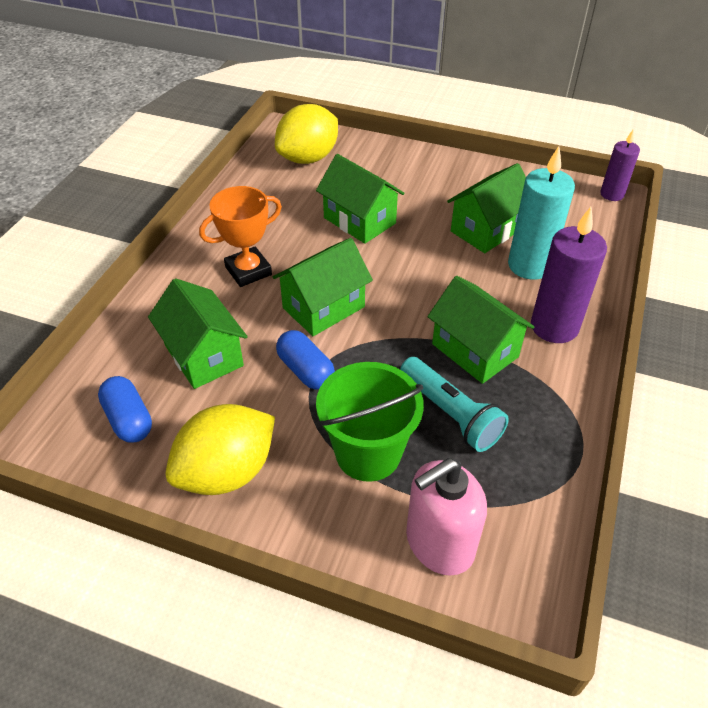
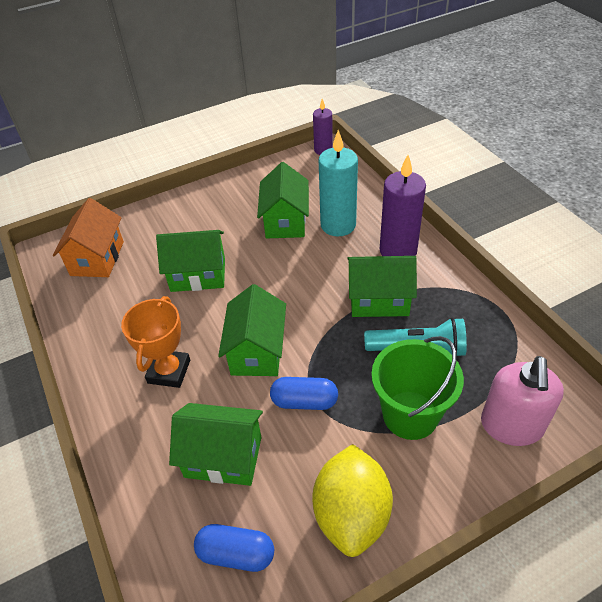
camera: 45 degrees left, 0 degrees up
yellow lemon [275,104,338,164] -> orange house [53,198,124,277]

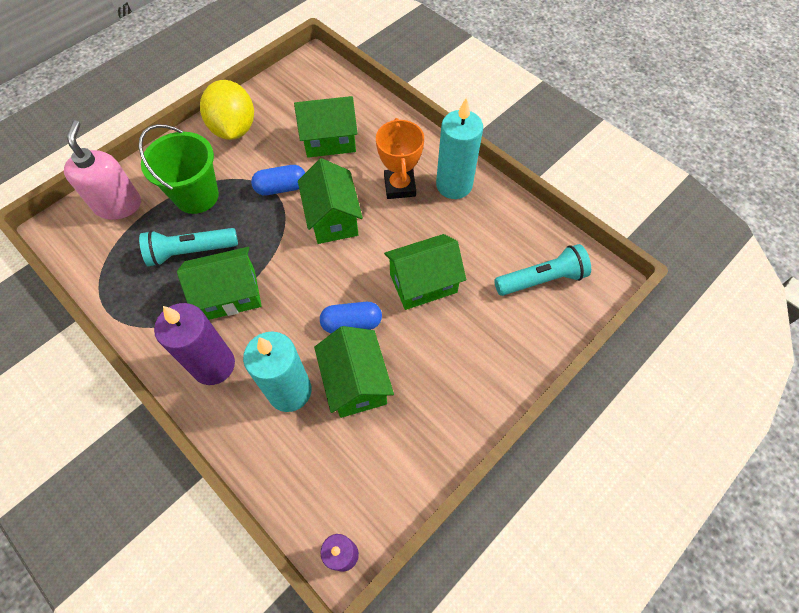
camera: 160 degrees right, 15 degrees up
orange house [53,198,124,277] -> turquoise flashlight [494,244,591,296]
blue capsule [194,524,274,572] -> blue capsule moved to [320,302,382,333]
none -> turquoise candle [436,97,483,199]

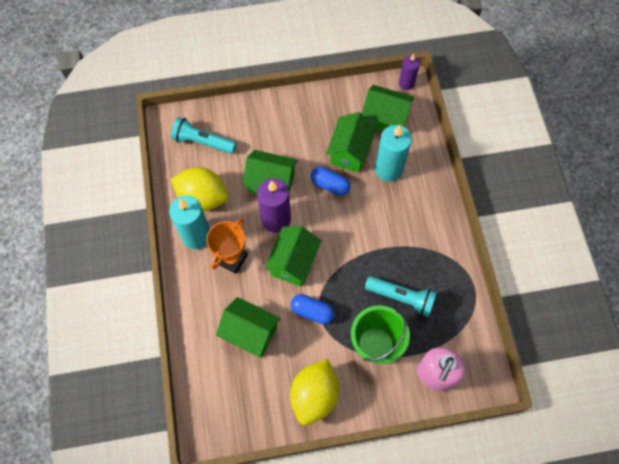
camera: 145 degrees left, 5 degrees up
purple candle [154,303,235,385] -> purple candle moved to [257,178,291,233]
green house [177,247,262,320] -> green house moved to [362,85,414,131]
none -> yellow lemon [170,167,228,211]

